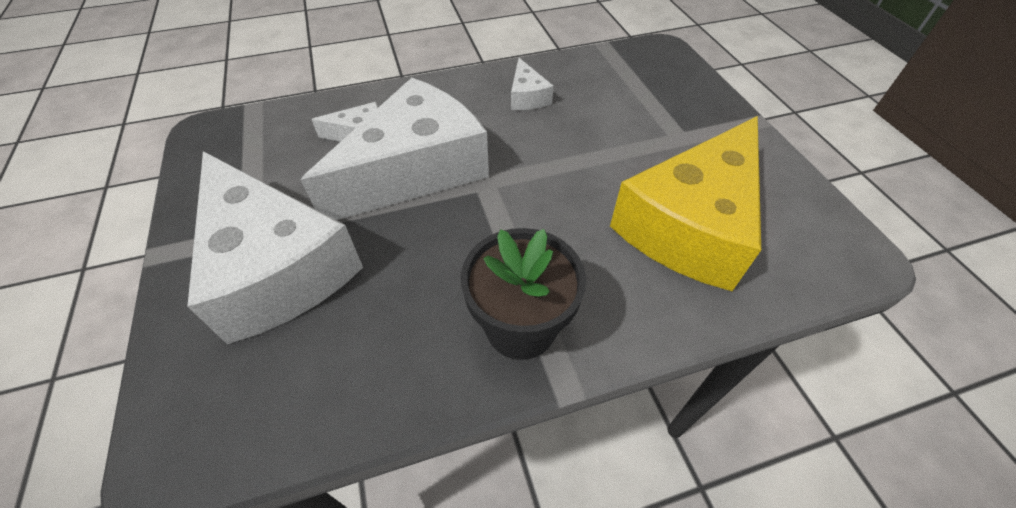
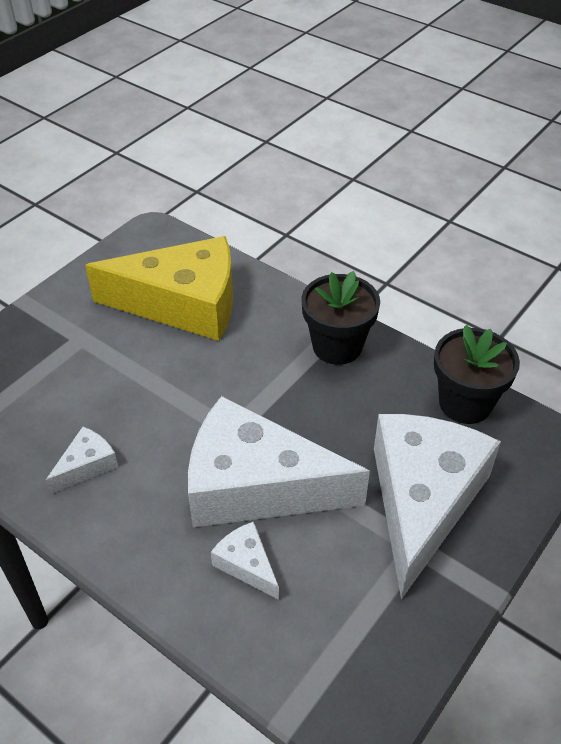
camera: 125 degrees left, 5 degrees down
none -> black flower pot [434,325,520,424]

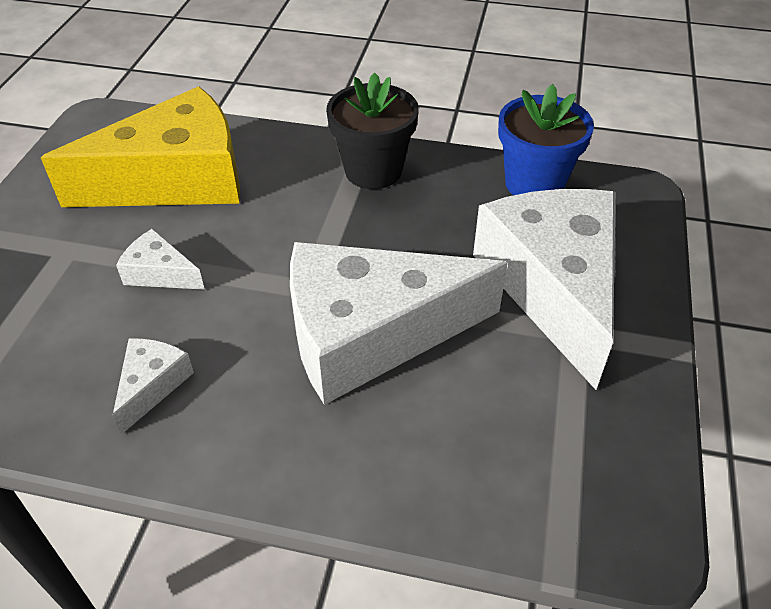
camera: 25 degrees left, 0 degrees up
white cheese [211,522,279,600] -> white cheese moved to [116,229,205,290]
black flower pot [434,325,520,424] -> blue flower pot [498,84,594,195]

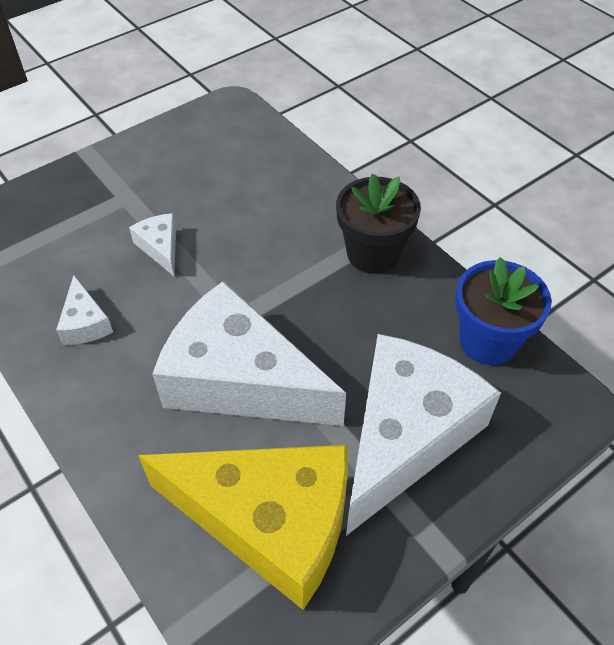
camera: 40 degrees right, 5 degrees up
yellow cheese [41,86,240,207] -> yellow cheese moved to [138,445,348,610]
white cheese [113,338,194,435] -> white cheese turned 105 degrees clockwise [56,275,113,345]

